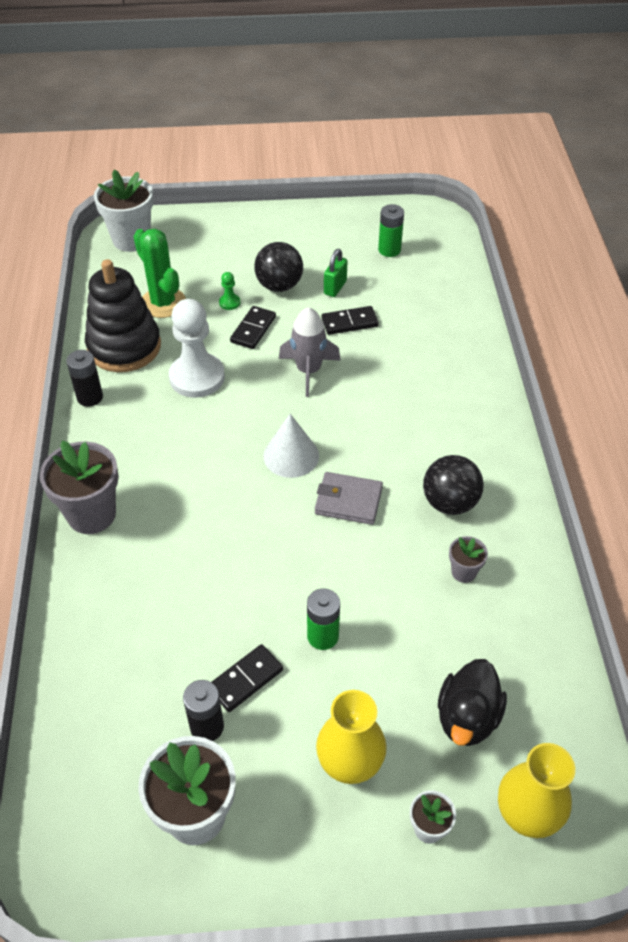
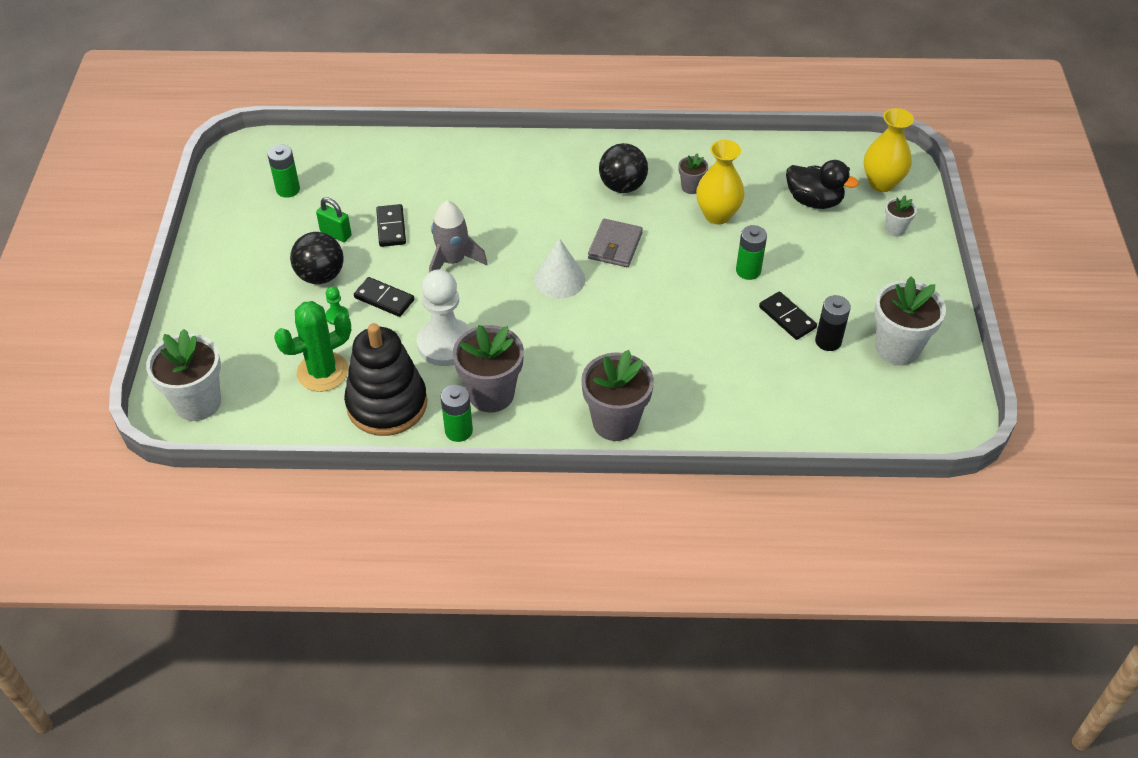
camera: 85 degrees left, 0 degrees up
black battery [66,350,103,407] -> green battery [441,385,473,442]
yellow vase [316,690,387,784] -> yellow vase moved to [696,140,745,224]
none -> grey flower pot [453,325,524,412]

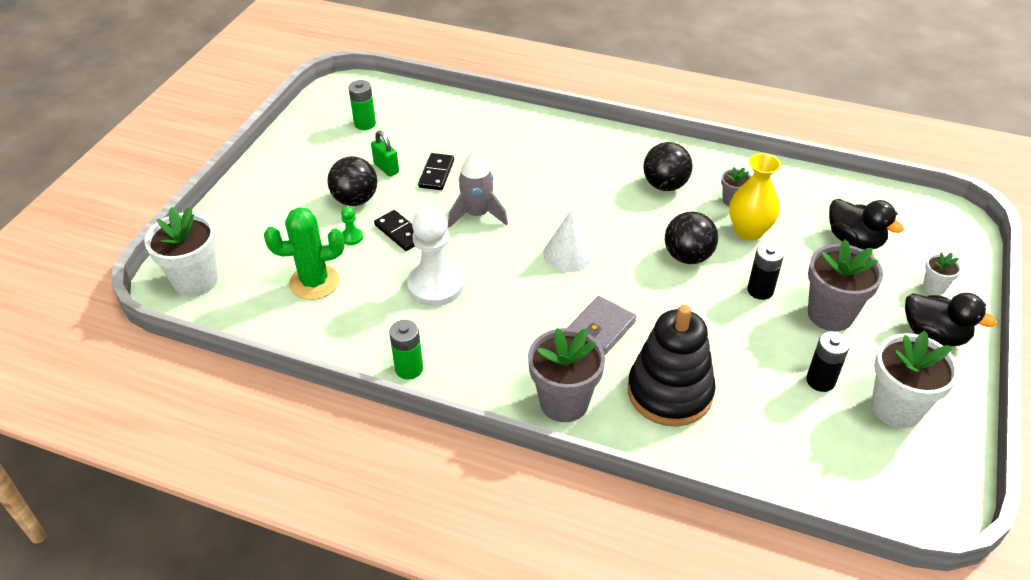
camera: 20 degrees right, 5 degrees down
black stacking toy [344,323,427,436] -> black stacking toy moved to [628,305,716,427]
grey flower pot [453,325,524,412] -> grey flower pot moved to [808,239,883,331]
grey wallet [588,219,643,267] -> grey wallet moved to [568,296,636,355]
green battery [736,225,767,280] -> black battery [747,243,784,300]
black domino [759,291,817,340] -> none
yellow vase [864,108,914,192] -> none
none -> black ball [665,212,718,264]
none -> black duck [905,293,997,346]

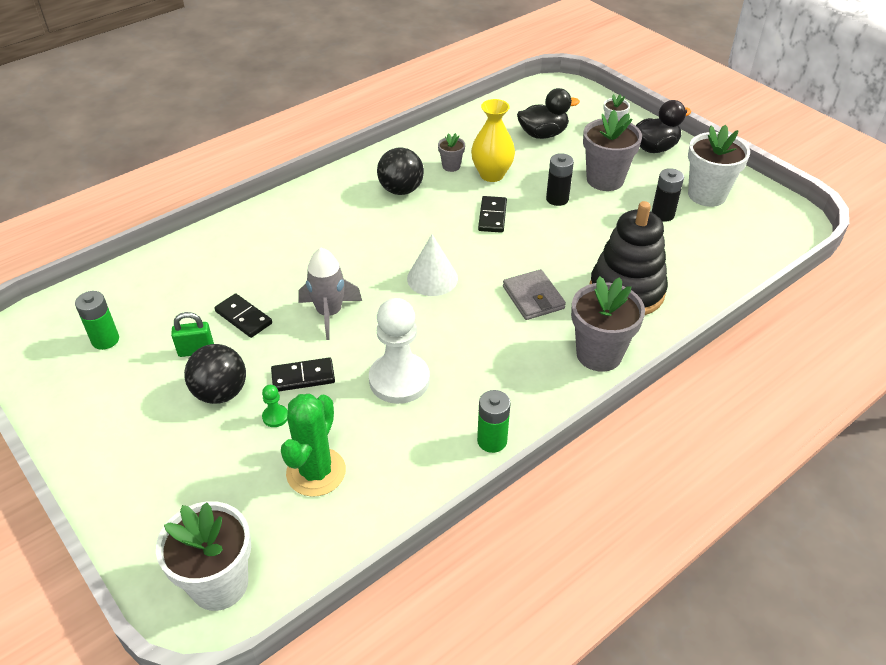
camera: 60 degrees left, 0 degrees up
black ball [665,212,718,264] -> black domino [478,196,507,233]

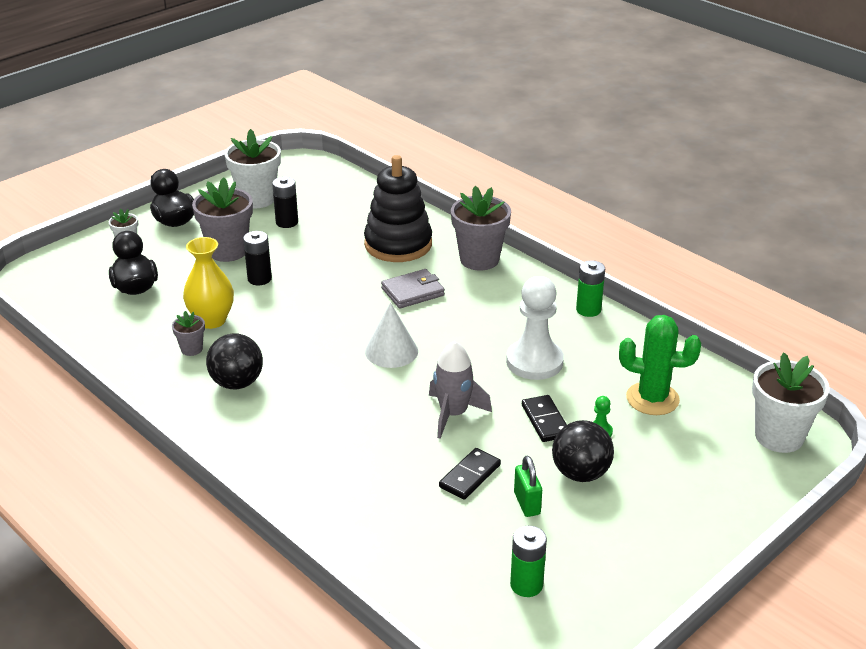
camera: 95 degrees left, 10 degrees down
black domino [478,196,507,233] -> none

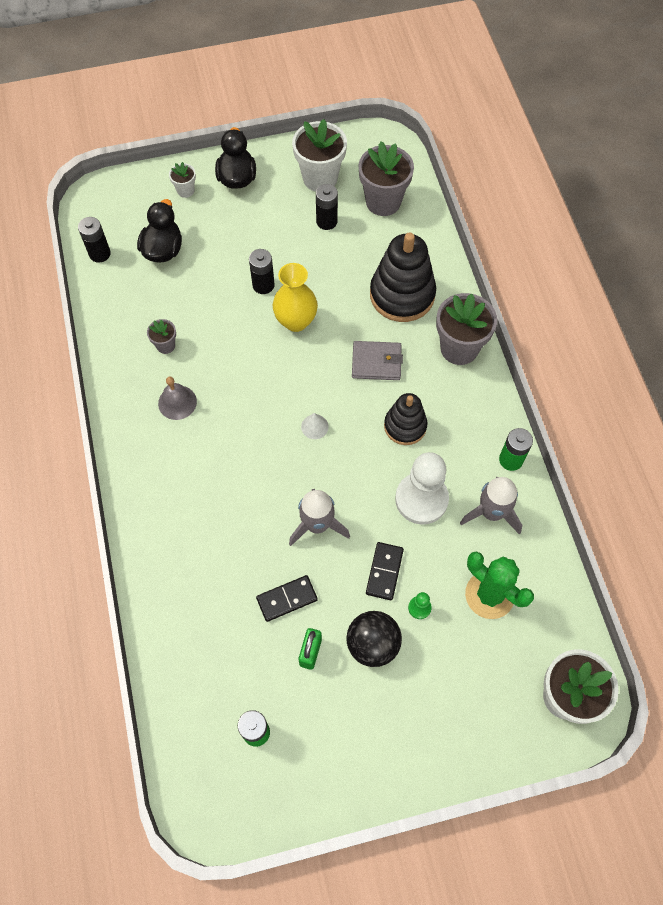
camera: 30 degrees right, 30 degrees up
yellow vase [183,237,234,329] -> yellow vase moved to [273,263,318,332]
grey flower pot [192,177,253,262] -> grey flower pot moved to [359,141,414,216]
black ball [206,334,263,389] -> grey bell [158,377,197,420]
white cone [365,303,418,368] -> white cone [301,413,329,439], size x0.57
none -> black battery [78,217,111,263]
none -> black stacking toy [384,393,428,445]
none -> grey rocket [460,477,522,535]

